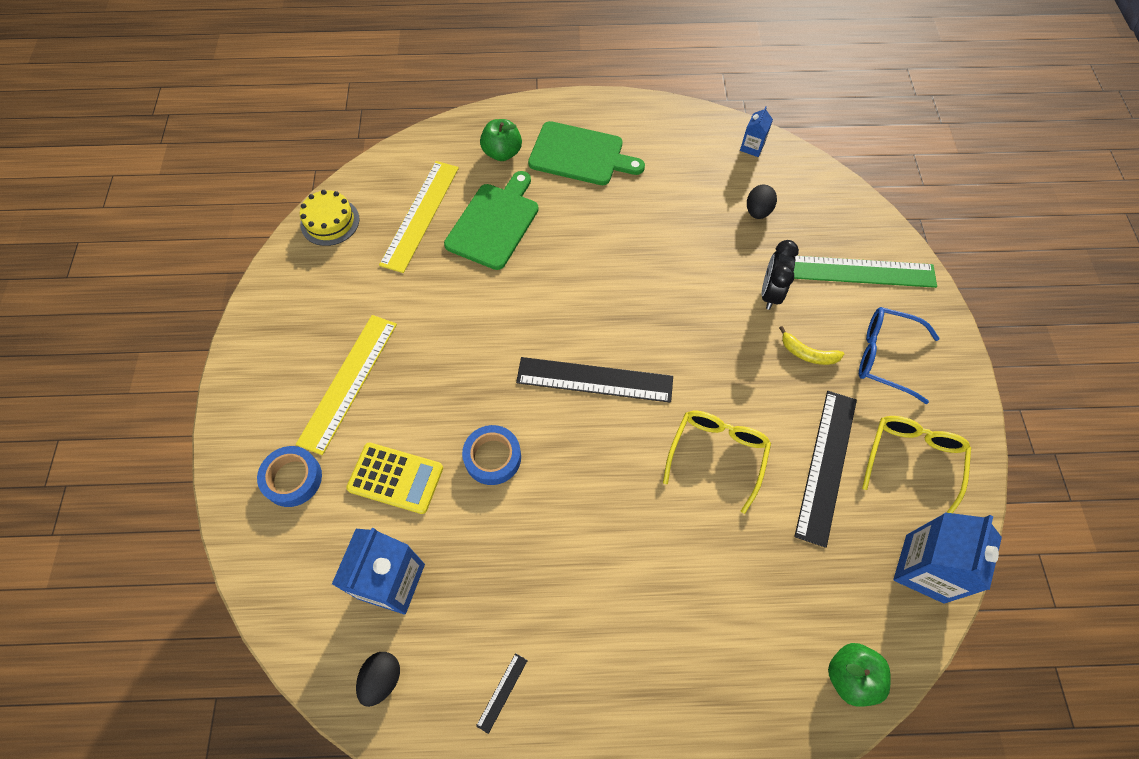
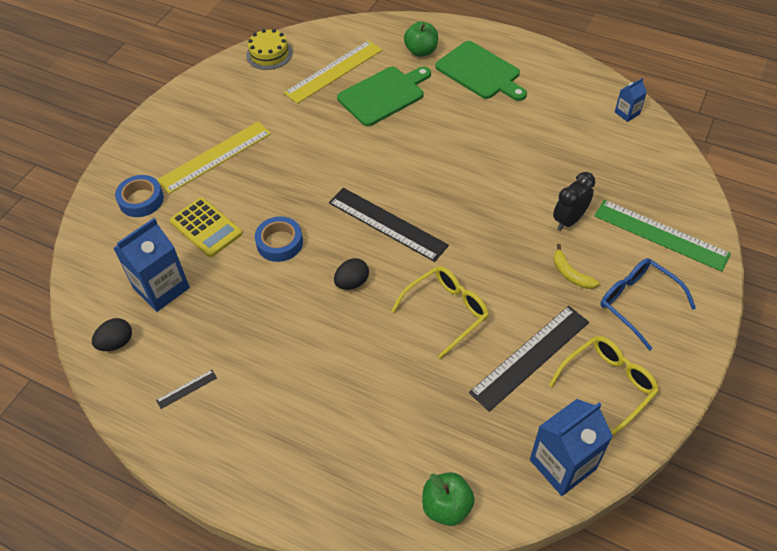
camera: 30 degrees right, 10 degrees down
black egg [747,185,777,219] -> black egg moved to [334,258,369,290]

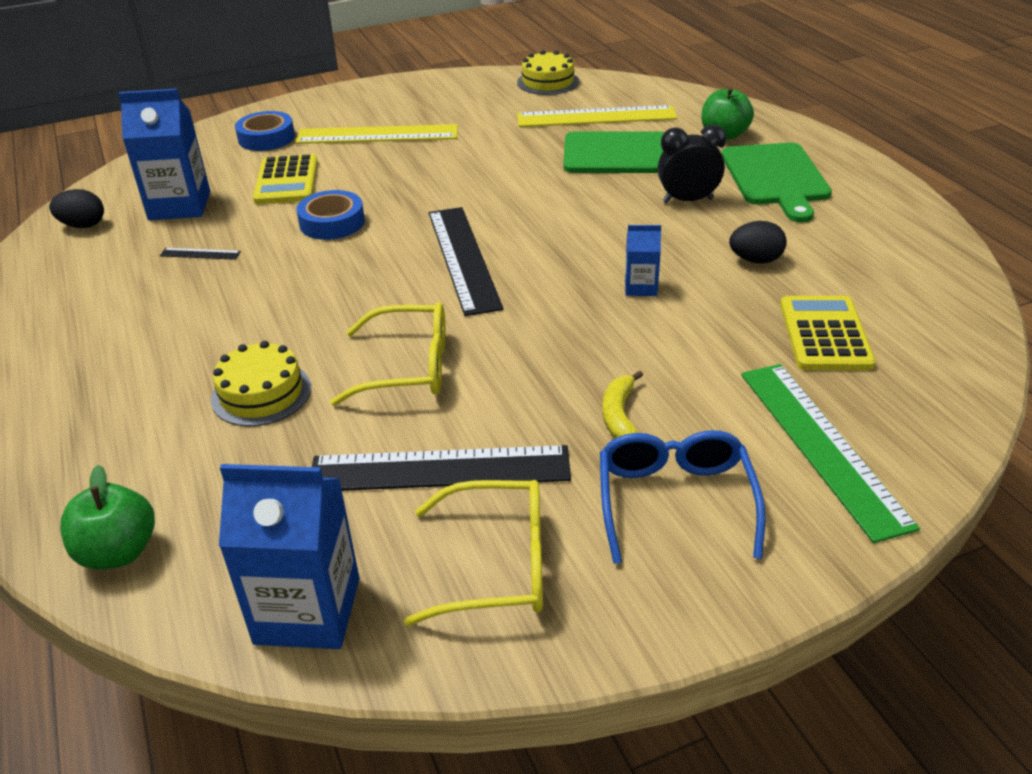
camera: 40 degrees right, 15 degrees down
black ruler [156,370,217,409] -> black ruler moved to [160,248,241,260]
black egg [334,258,369,290] -> black egg moved to [729,221,787,264]
black clock [553,172,596,231] -> black clock moved to [658,125,726,203]
blue carton [615,78,647,122] -> blue carton moved to [625,225,661,296]
none -> yellow cake [211,341,311,427]
none -> yellow calculator [780,296,876,370]

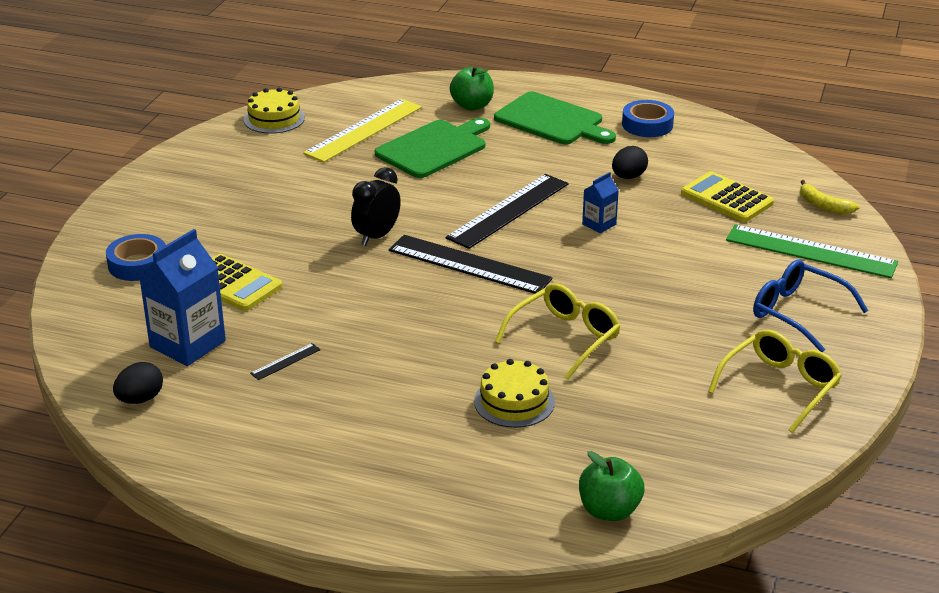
camera: 50 degrees left, 5 degrees down
blue carton [219,464,360,649] -> none
yellow ruler [295,124,458,144] -> none
blue tape [296,190,365,240] -> blue tape moved to [622,100,674,137]
black ruler [312,445,571,491] -> black ruler moved to [446,174,569,249]
yellow banana [602,370,643,438] -> yellow banana moved to [800,180,859,214]
black clock [658,125,726,203] -> black clock moved to [351,167,401,246]

